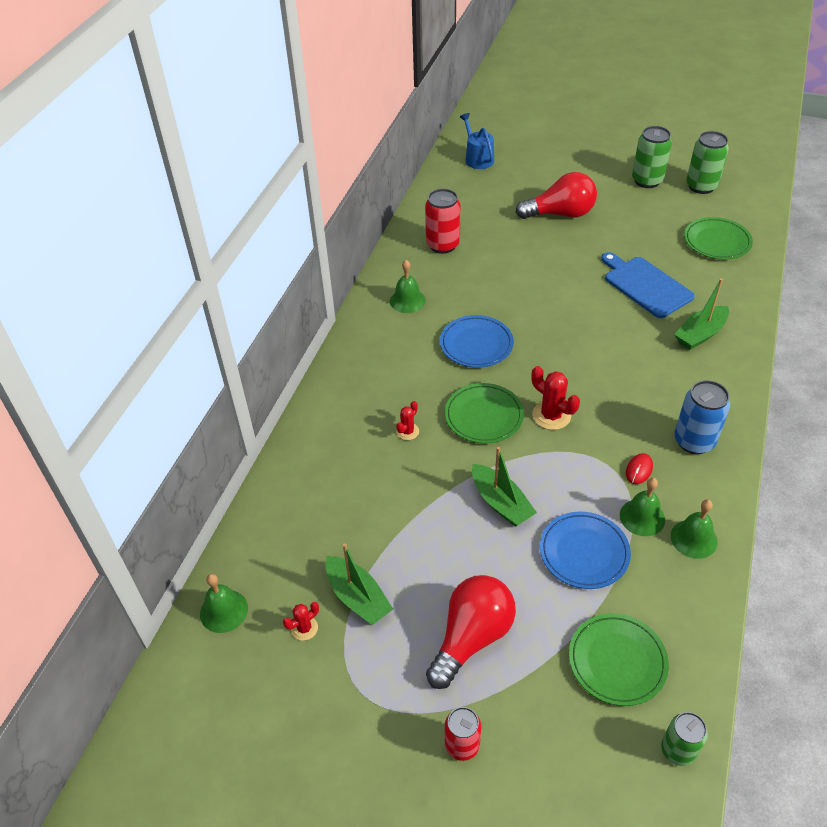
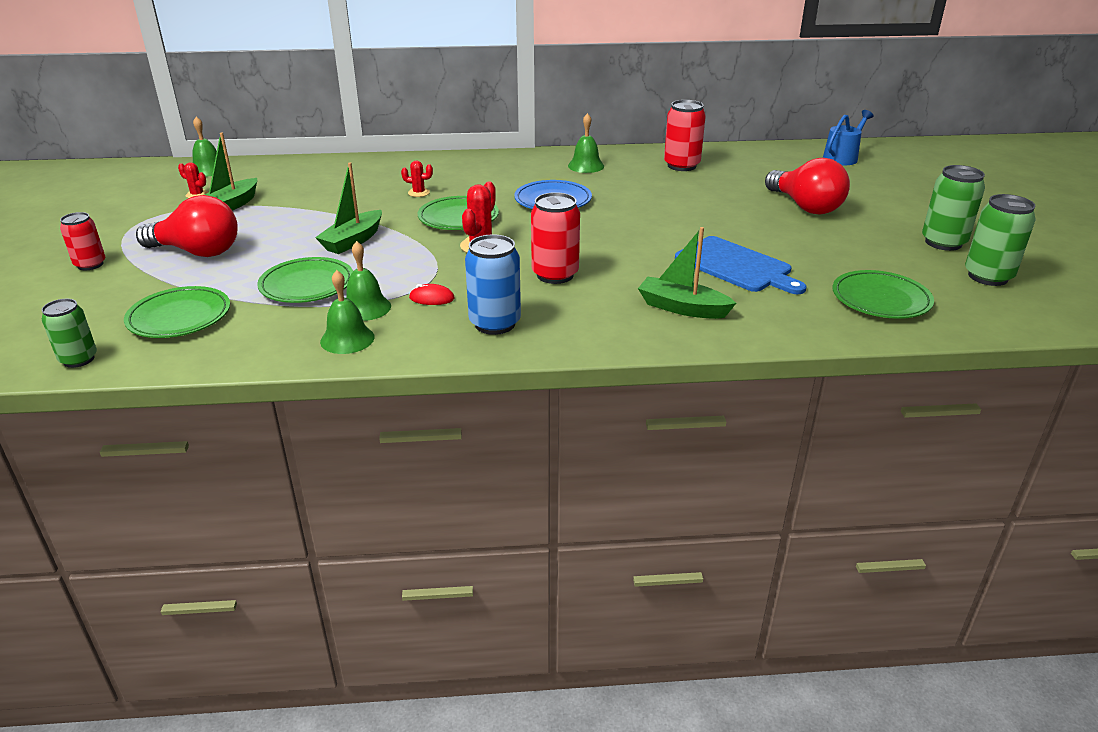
camera: 65 degrees right, 15 degrees down
blue plate [540,511,631,589] -> green plate [257,257,353,303]
blue cutting board [601,252,695,318] -> blue cutting board turned 105 degrees clockwise [675,236,806,294]
none -> red can [531,192,580,284]

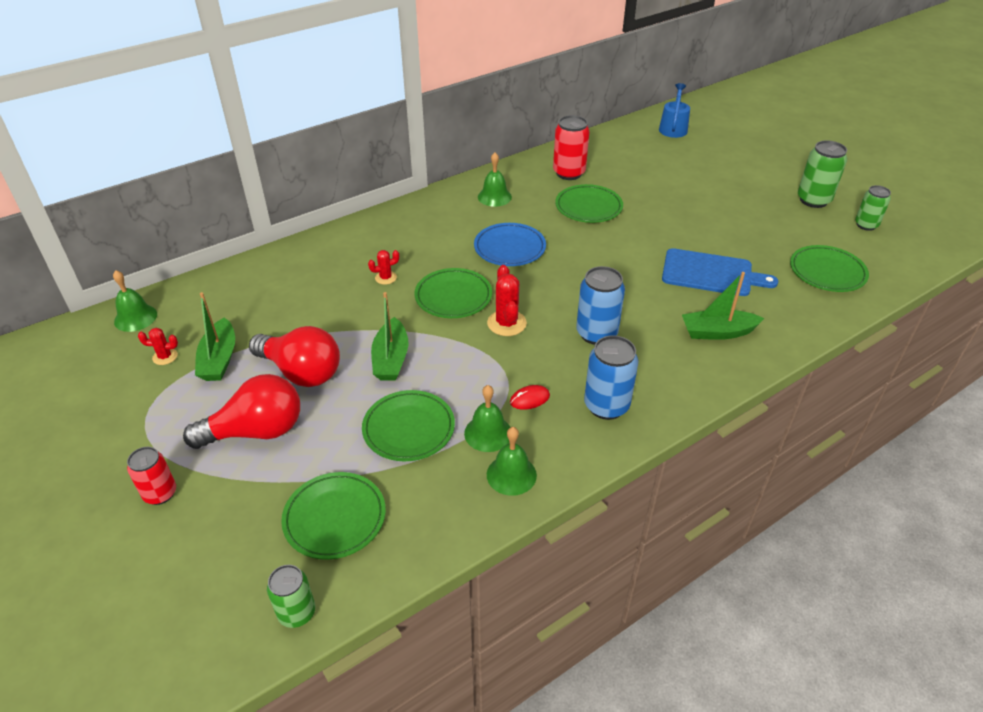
camera: 30 degrees left, 10 degrees up
red can [531,192,580,284] -> blue can [576,266,625,345]
red light bulb [765,158,850,214] -> red light bulb moved to [249,326,340,387]
green can [965,194,1036,286] -> green can [855,185,891,231], size x0.66
none -> green plate [555,184,623,223]

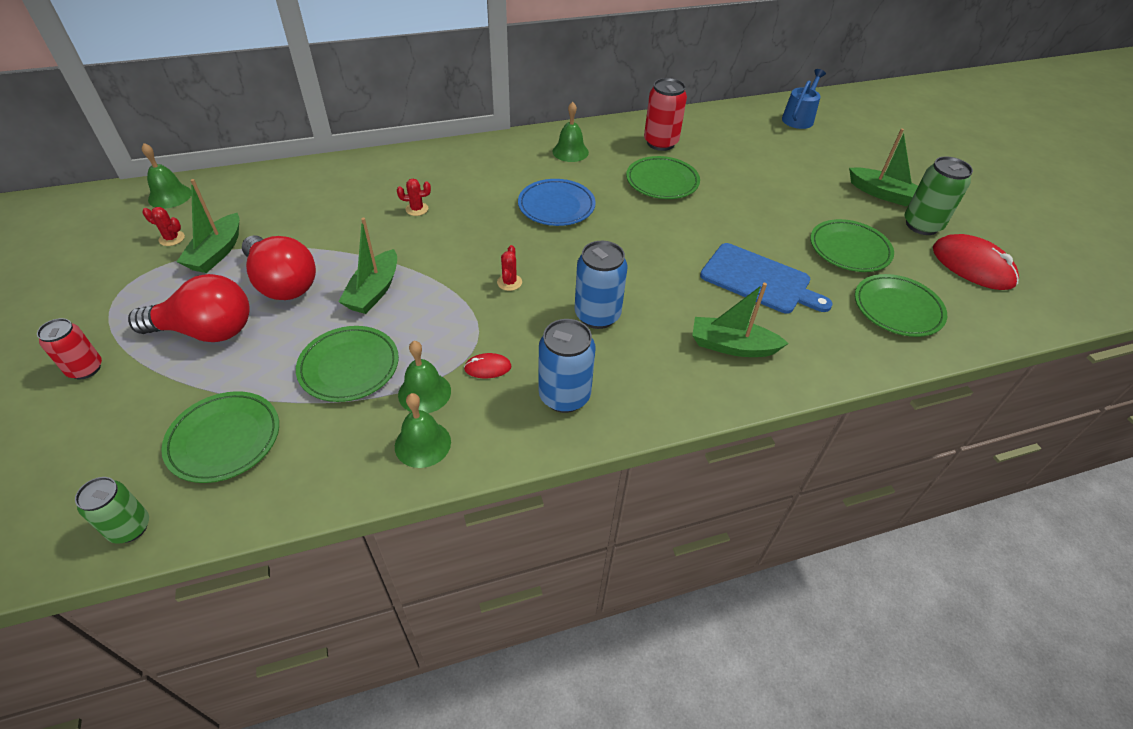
camera: 15 degrees right, 5 degrees up
green plate [415,268,492,318] -> green plate moved to [810,219,894,272]
red cactus [487,265,527,336] -> red cactus [497,245,522,291], size x0.59
green can [855,185,891,231] -> red mouse [933,234,1019,290]
none -> green boat [849,128,918,207]

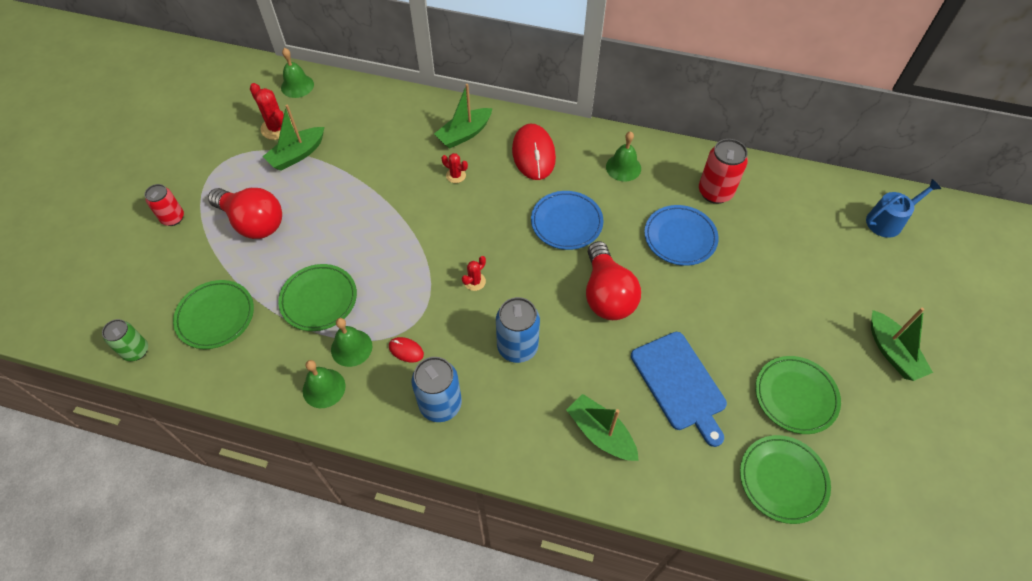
camera: 35 degrees right, 10 degrees up
red cactus [143,207,185,246] -> red cactus [250,83,293,140], size x1.70
red light bulb [242,235,316,300] -> red light bulb moved to [586,241,641,320]
green boat [339,218,397,314] -> green boat moved to [434,84,492,149]
green plate [626,156,700,199] -> blue plate [644,205,719,266]
green can [904,156,973,235] -> none
red mouse [933,234,1019,290] -> red mouse moved to [512,124,556,180]

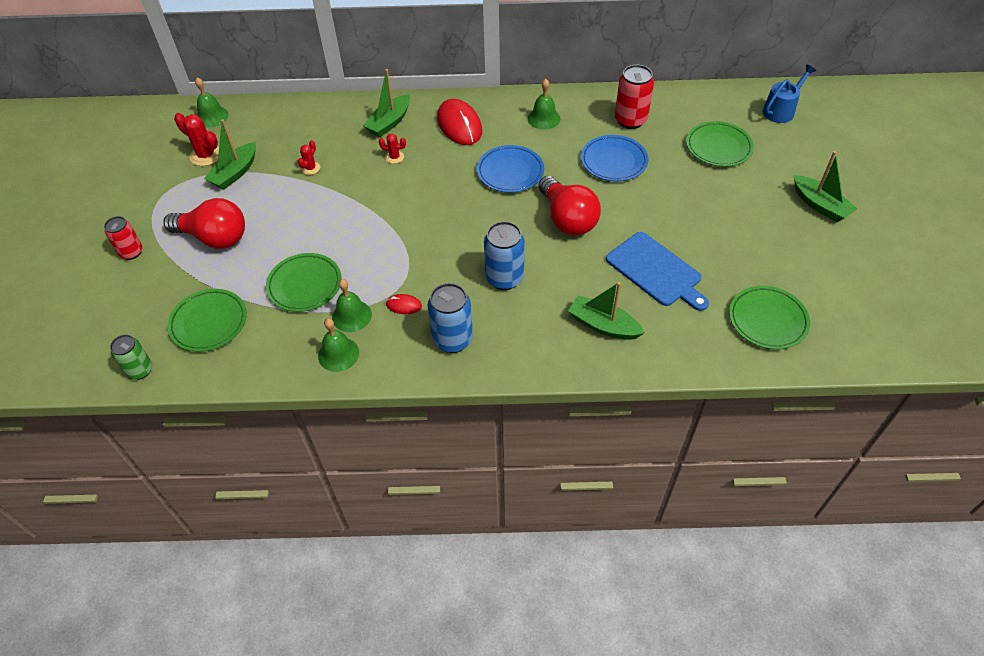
camera: 15 degrees left, 5 degrees down
red cactus [462,256,486,291] -> red cactus moved to [298,140,320,175]
green plate [755,356,841,434] -> green plate moved to [686,121,754,167]

